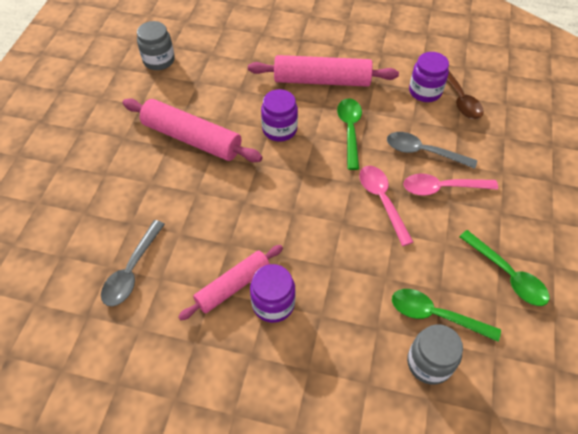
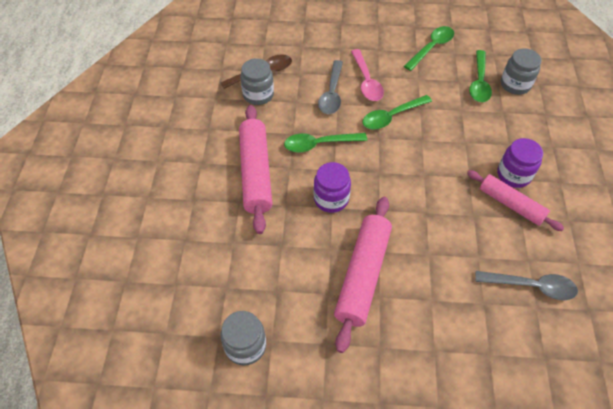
camera: 100 degrees left, 0 degrees up
pink spoon [359,166,413,246] -> green spoon [363,95,432,130]
purple jar [409,52,449,102] -> grey jar [240,58,274,105]

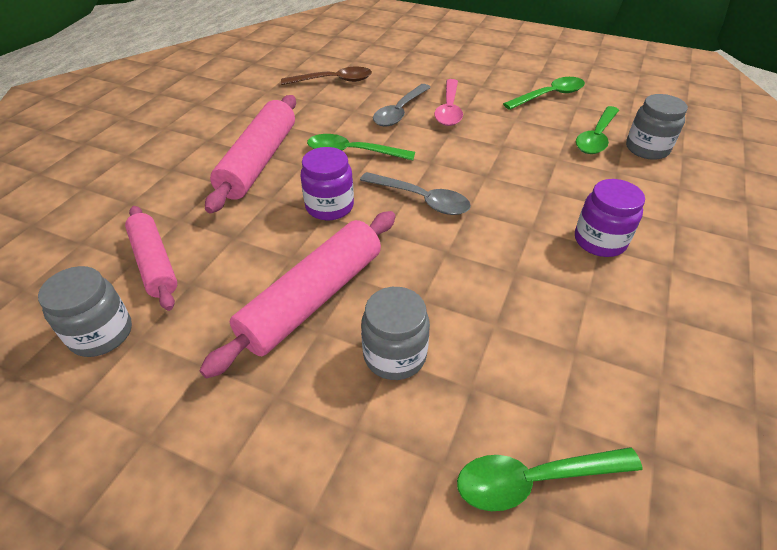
camera: 20 degrees right, 10 degrees down
grey jar [240,58,274,105] -> grey jar moved to [361,287,430,380]
green spoon [363,95,432,130] -> green spoon moved to [457,447,643,511]
pink rolling pin [467,170,564,231] -> pink rolling pin moved to [125,206,177,311]
grey spoon [475,271,578,300] -> grey spoon moved to [360,172,471,215]

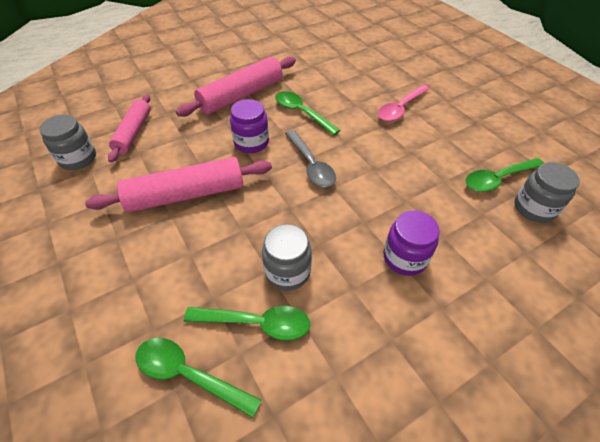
camera: 35 degrees right, 5 degrees up
brown spoon [281,67,372,85] -> none
grey jar [361,287,430,380] -> grey jar moved to [262,224,312,291]
grey spoon [373,84,431,126] -> none
green spoon [503,77,585,110] -> green spoon moved to [184,306,310,340]

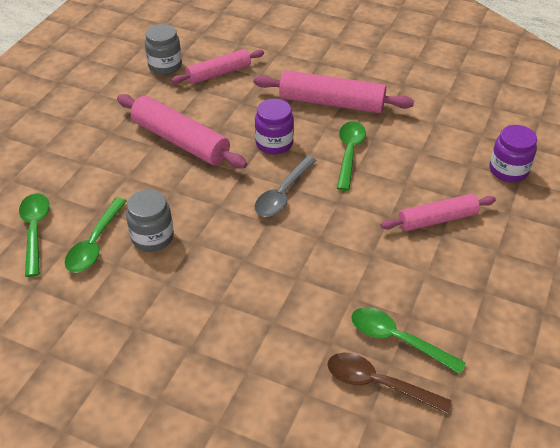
camera: 55 degrees right, 5 degrees down
green spoon [184,306,310,340] -> green spoon turned 45 degrees clockwise [65,198,127,273]
pink spoon [378,85,430,122] -> pink rolling pin [381,194,496,231]
purple jar [384,210,440,276] -> purple jar moved to [489,125,537,182]
grey jar [515,162,580,223] -> brown spoon [327,353,452,414]

